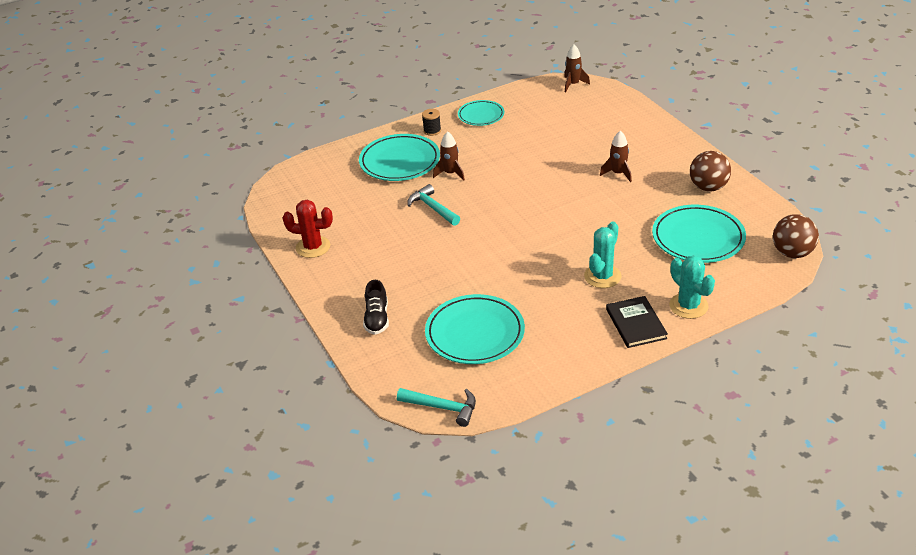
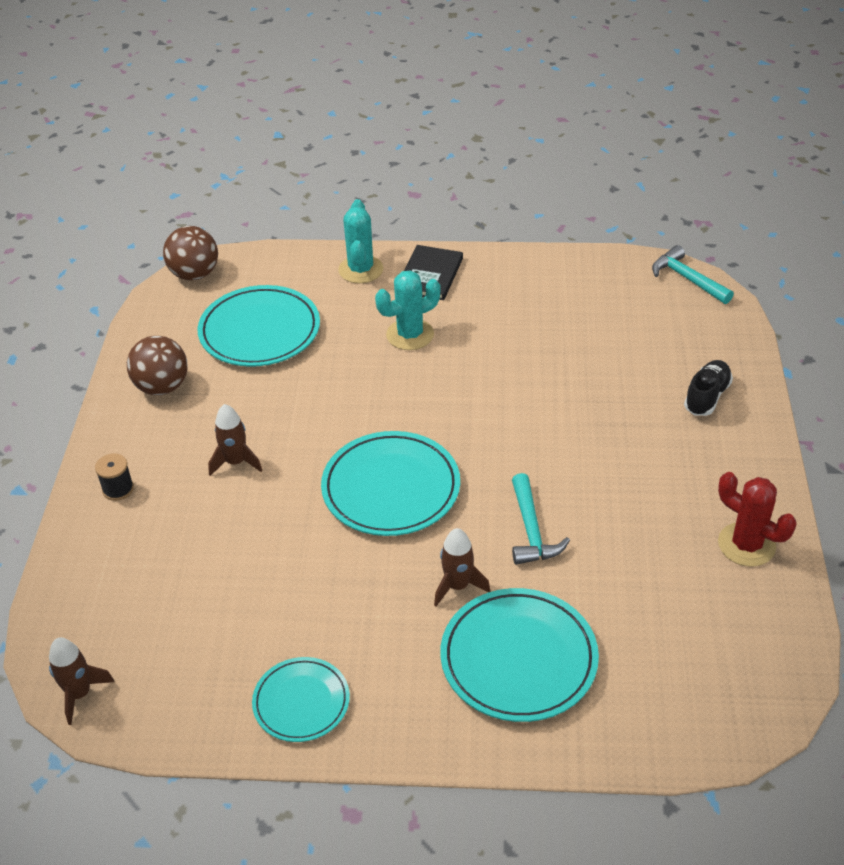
camera: 150 degrees left, 5 degrees up
black spool [422,109,441,136] -> black spool moved to [95,453,134,501]
turquoise plate [425,294,525,364] -> turquoise plate moved to [321,431,460,536]

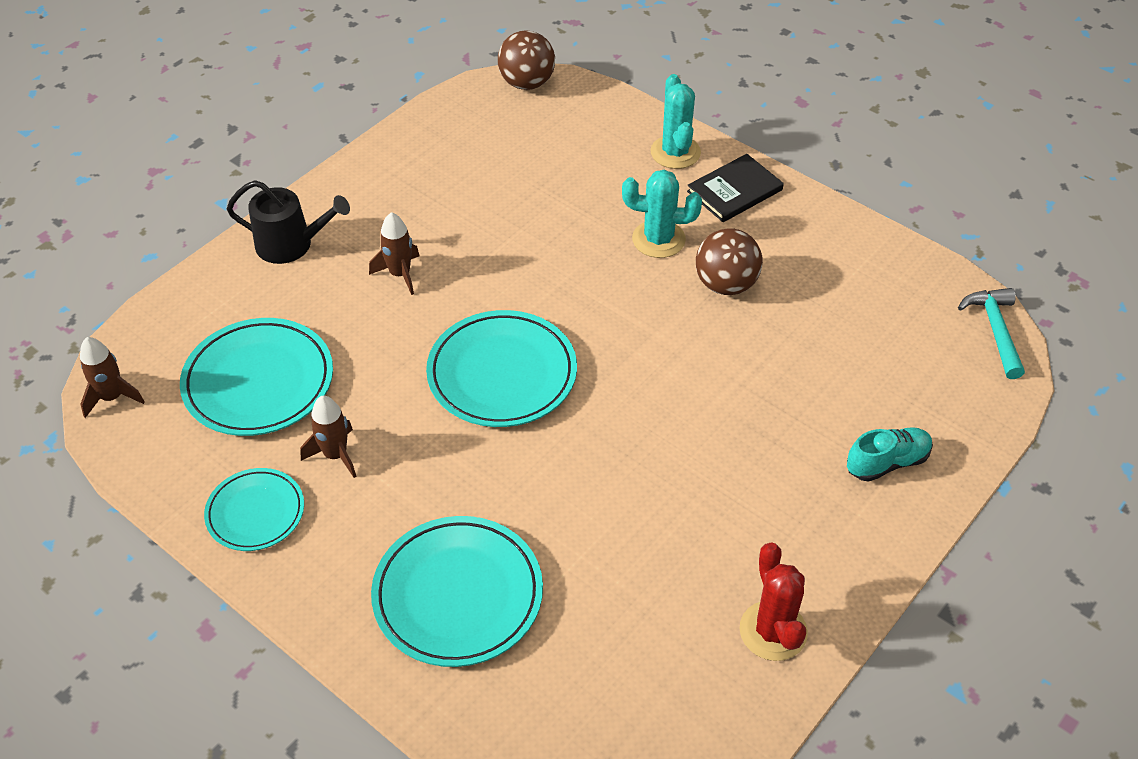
camera: 35 degrees right, 5 degrees up
black spool [95,453,134,501] -> black watering can [227,180,350,264]
brown ball [127,336,188,395] -> brown ball moved to [696,228,763,295]
turquoise plate [197,285,320,367] -> turquoise plate moved to [180,318,333,436]
turquoise cactus [338,199,384,284] -> turquoise cactus turned 45 degrees counterclockwise [650,74,701,169]
brown rocket [434,528,490,606] -> brown rocket moved to [300,396,357,478]
turquoise hammer [512,473,570,565] -> none
black shoe [684,360,733,416] -> turquoise shoe [847,427,933,482]

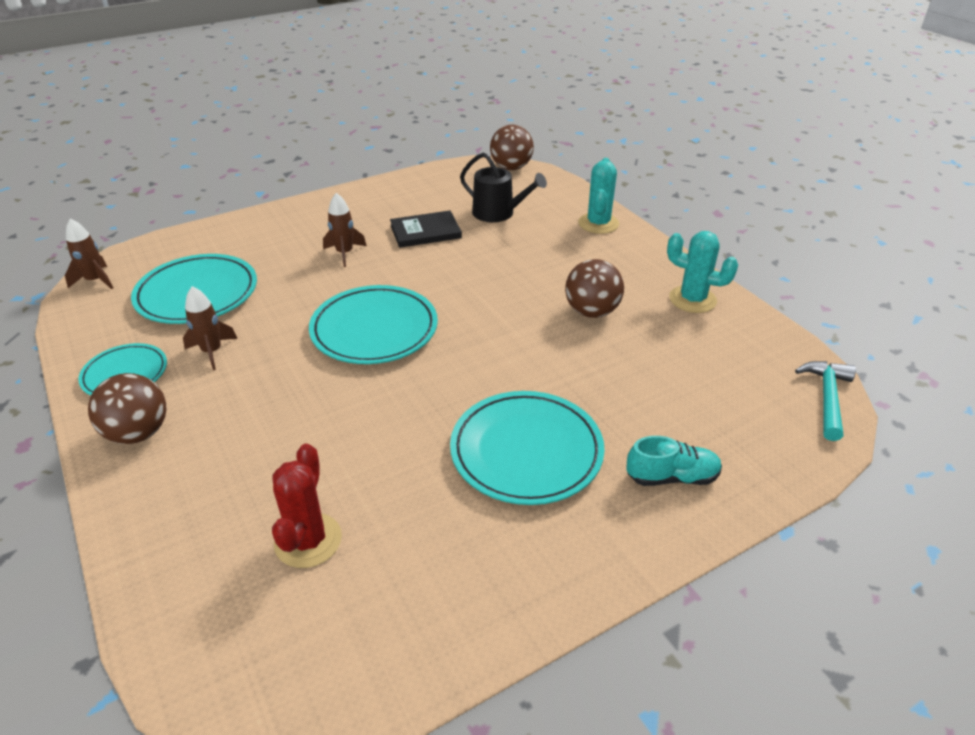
camera: 20 degrees right, 10 degrees down
black watering can [227,180,350,264] -> black watering can moved to [460,152,547,222]
turquoise plate [371,516,543,667] -> turquoise plate moved to [450,391,605,505]
turquoise cactus [622,170,702,258] -> turquoise cactus moved to [667,231,738,313]
black book [687,154,784,222] -> black book moved to [390,211,462,248]
red cactus [739,543,808,661] -> red cactus moved to [272,444,342,568]
none -> brown ball [88,373,167,444]

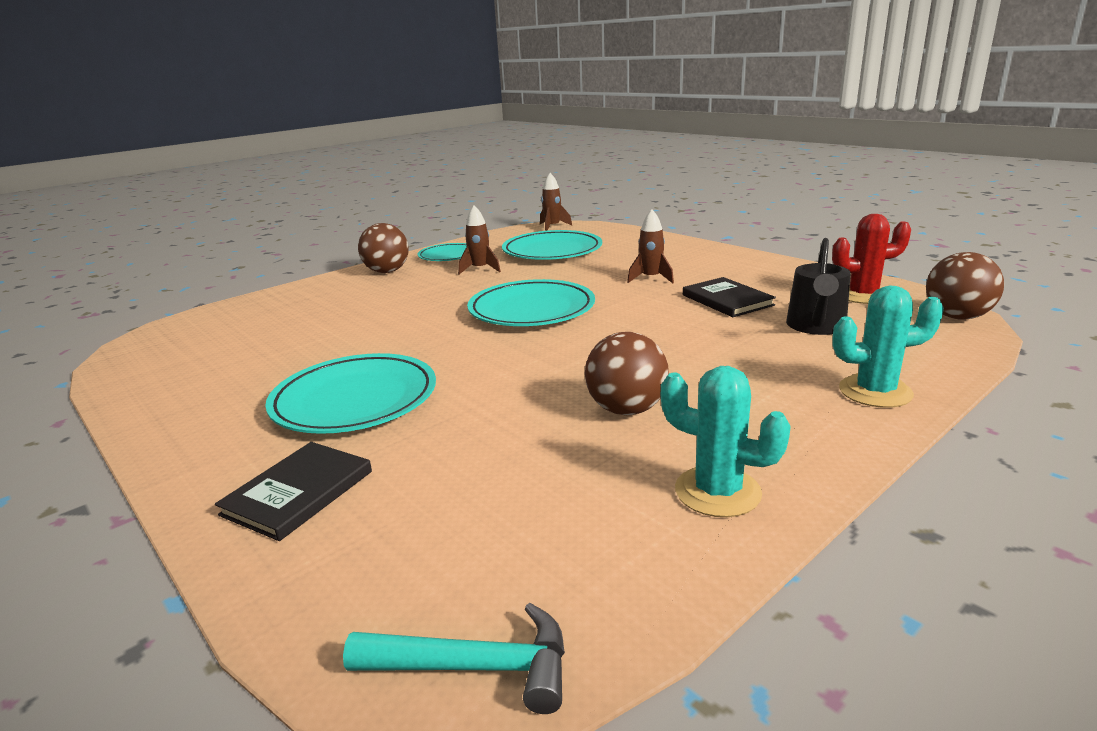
camera: 80 degrees right, 15 degrees down
red cactus [272,444,342,568] -> red cactus moved to [832,214,911,304]
turquoise shoe [627,436,722,486] -> black book [215,442,372,541]
turquoise cactus [667,231,738,313] -> turquoise cactus turned 75 degrees counterclockwise [661,366,791,517]

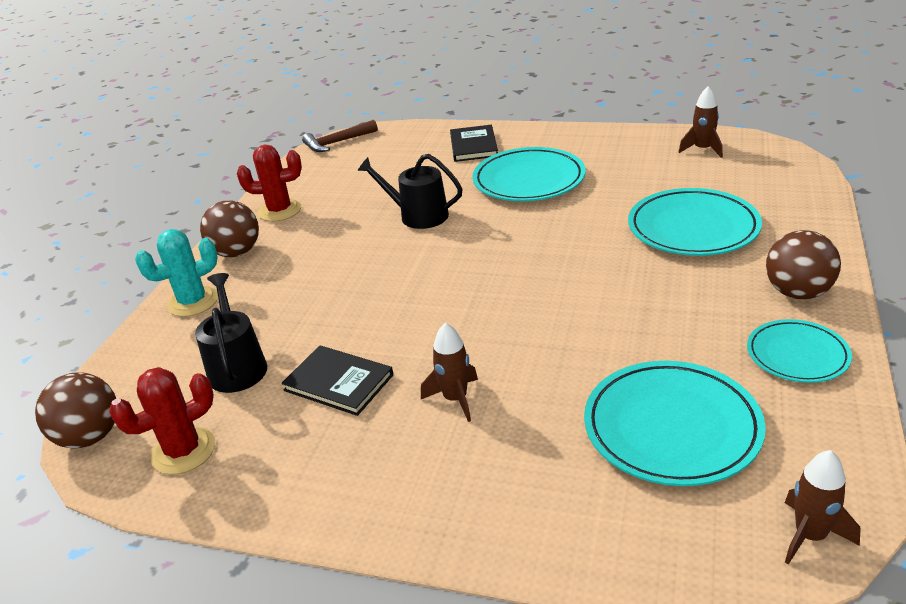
camera: 150 degrees right, 10 degrees up
turquoise hammer [343,603,565,714] -> brown hammer [302,120,378,152]
brown rocket [458,206,501,274] -> brown rocket moved to [678,86,723,158]
turquoise plate [467,279,595,326] -> turquoise plate moved to [628,188,762,256]
brown ball [585,332,669,415] -> brown ball moved to [200,200,259,257]
turquoise cactus [661,366,791,517] -> red cactus [237,145,302,222]
none -> black watering can [357,154,462,229]

